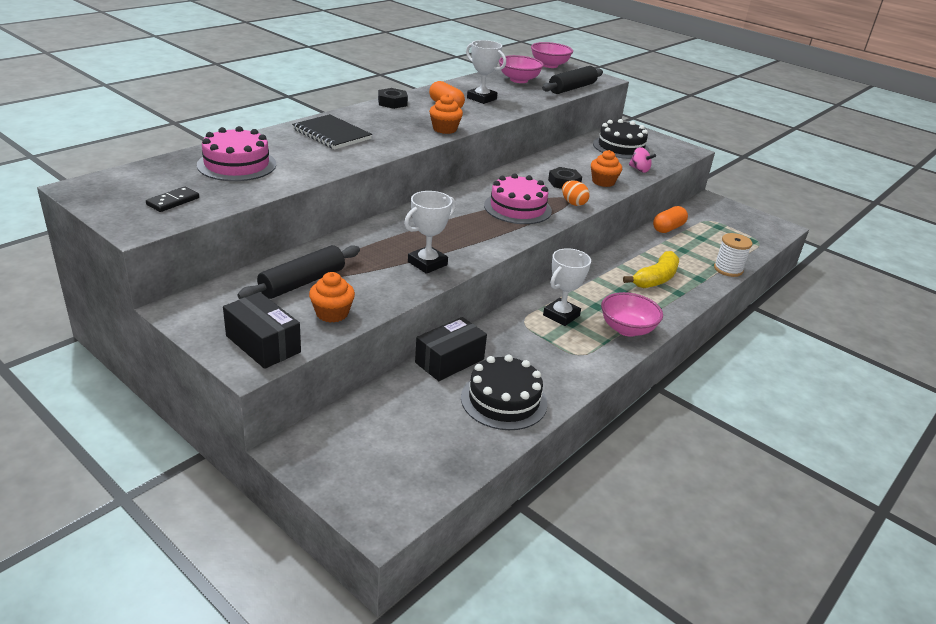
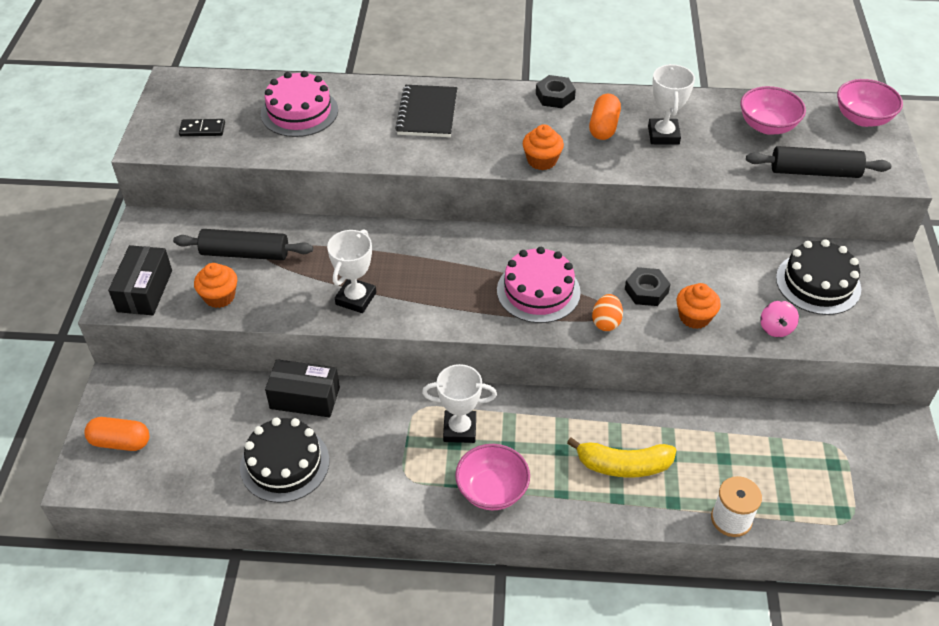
camera: 55 degrees right, 15 degrees up
white trophy [404,191,456,274] -> white trophy turned 75 degrees counterclockwise [327,229,376,313]
orange capsule [653,206,688,233] -> orange capsule moved to [85,417,149,451]

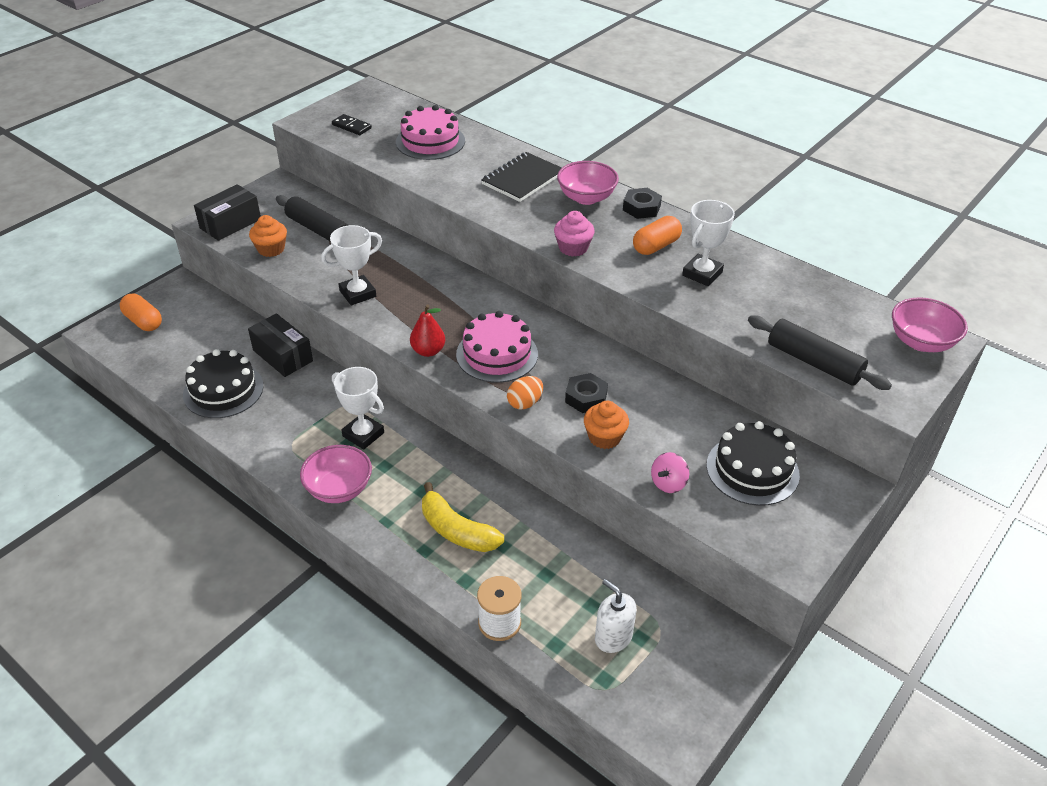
camera: 35 degrees right, 5 degrees down
orange cupcake [523,124,564,170] -> pink cupcake [554,211,595,257]
pink bowl [740,86,806,135] -> pink bowl moved to [557,161,619,205]
none -> red pear [410,304,445,357]
none -> white soap dispenser [595,579,637,653]

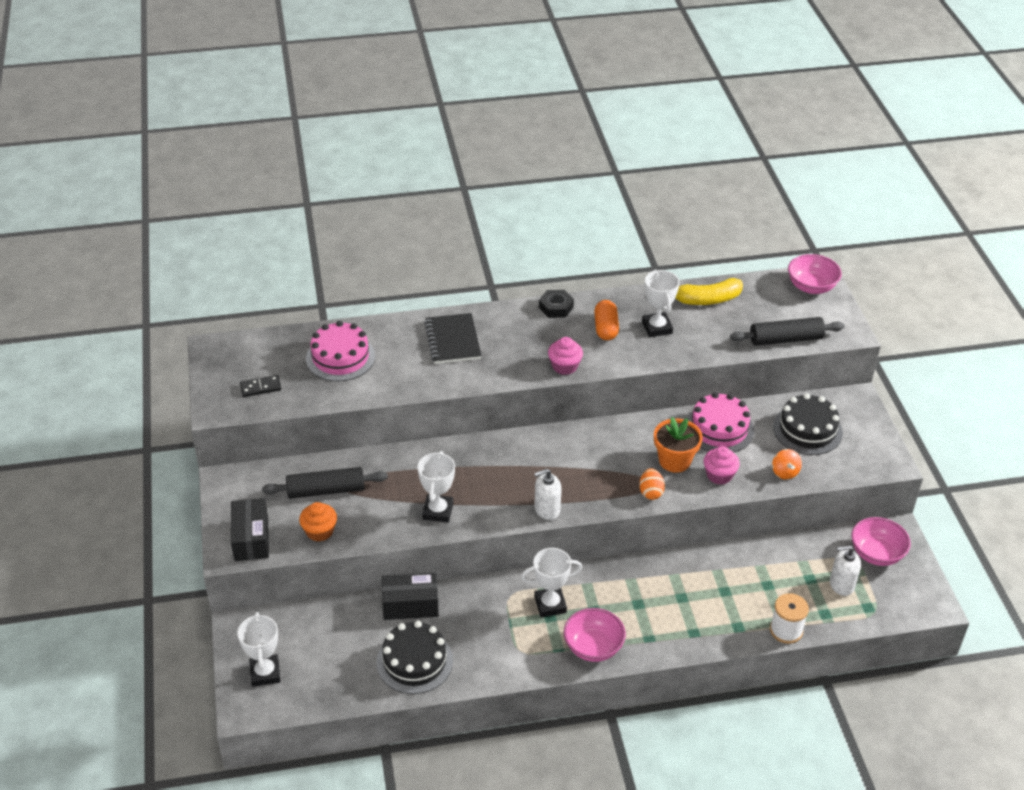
camera: 50 degrees left, 0 degrees up
orange capsule [120,294,162,331] -> white trophy [237,612,281,687]
red pear [410,304,445,357] -> white soap dispenser [534,469,562,520]
yellow banana [422,482,504,552] -> yellow banana moved to [675,278,743,305]
pink cake [456,311,538,383] -> pink cake moved to [687,392,754,452]
pink bowl [557,161,619,205] -> pink bowl moved to [851,517,911,566]
black nut [565,373,608,413] -> orange flower pot [654,417,703,473]
orange cupcake [584,401,629,449] -> pink cupcake [704,446,740,485]
pink spinning top [651,452,689,493] -> orange spinning top [772,449,802,479]

